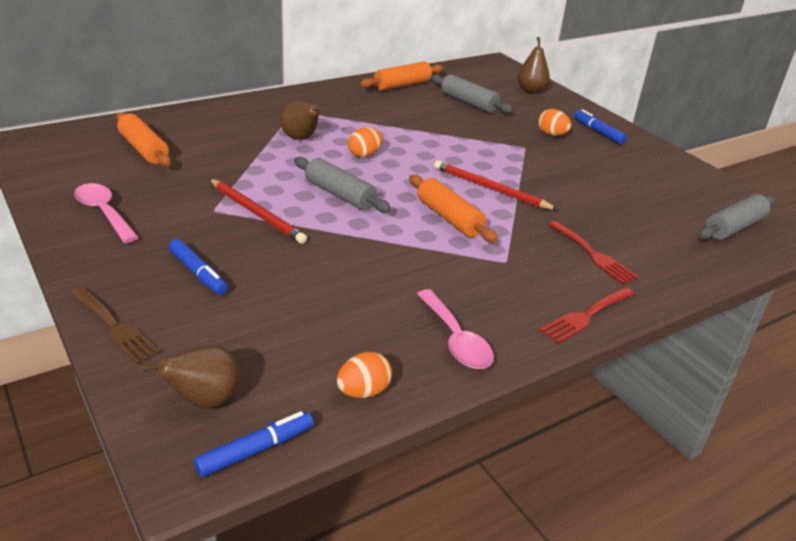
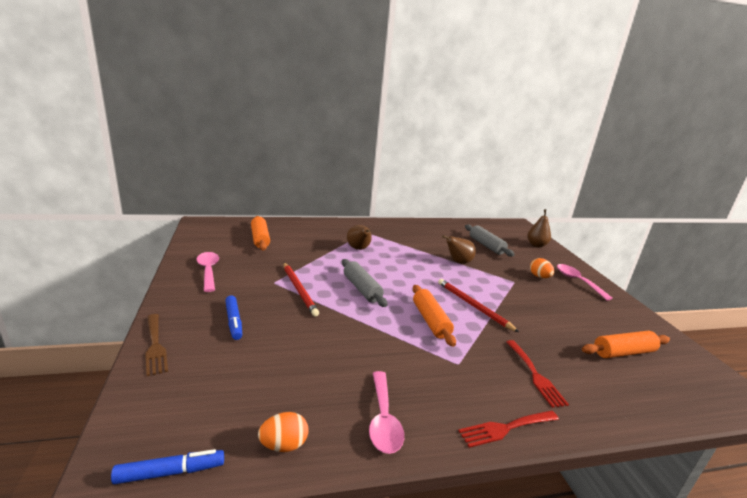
camera: 20 degrees right, 10 degrees down
brown pear [140,345,240,409] -> brown pear moved to [442,235,476,264]
orange egg [348,127,383,158] -> none
orange rolling pin [360,61,444,91] -> orange rolling pin moved to [582,331,670,358]
blue marker [574,109,627,144] -> pink spoon [557,264,613,300]
grey rolling pin [698,194,775,240] -> none

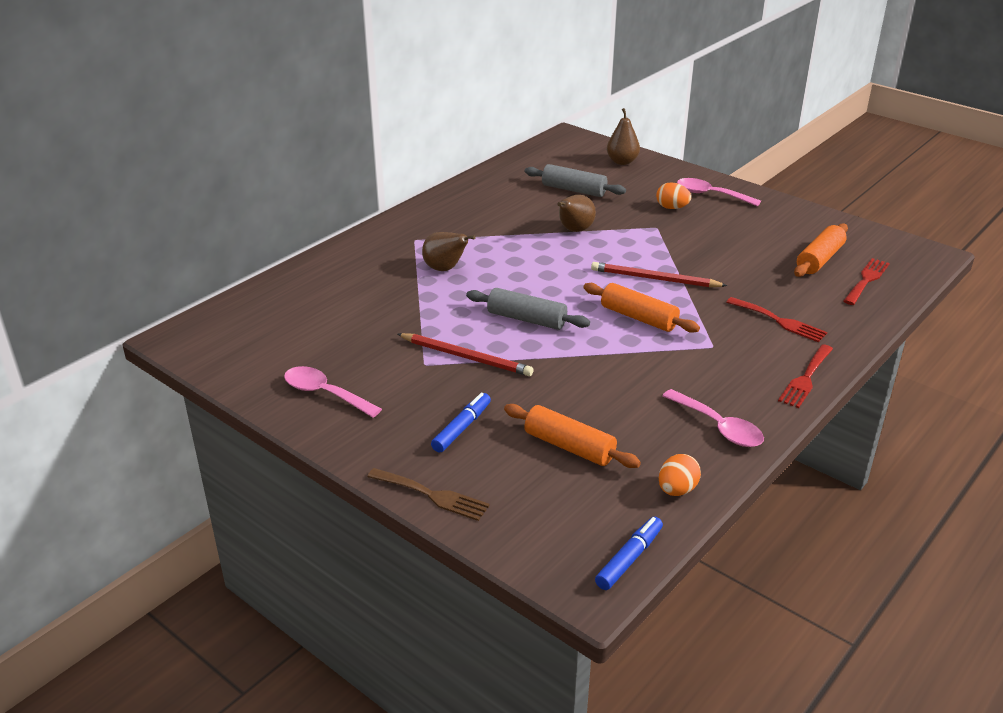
camera: 35 degrees left, 10 degrees up
blue marker [225,295,242,340] -> blue marker turned 90 degrees counterclockwise [431,393,491,453]
orange rolling pin [251,216,270,250] -> orange rolling pin moved to [504,404,641,468]
none -> red fork [843,258,890,305]

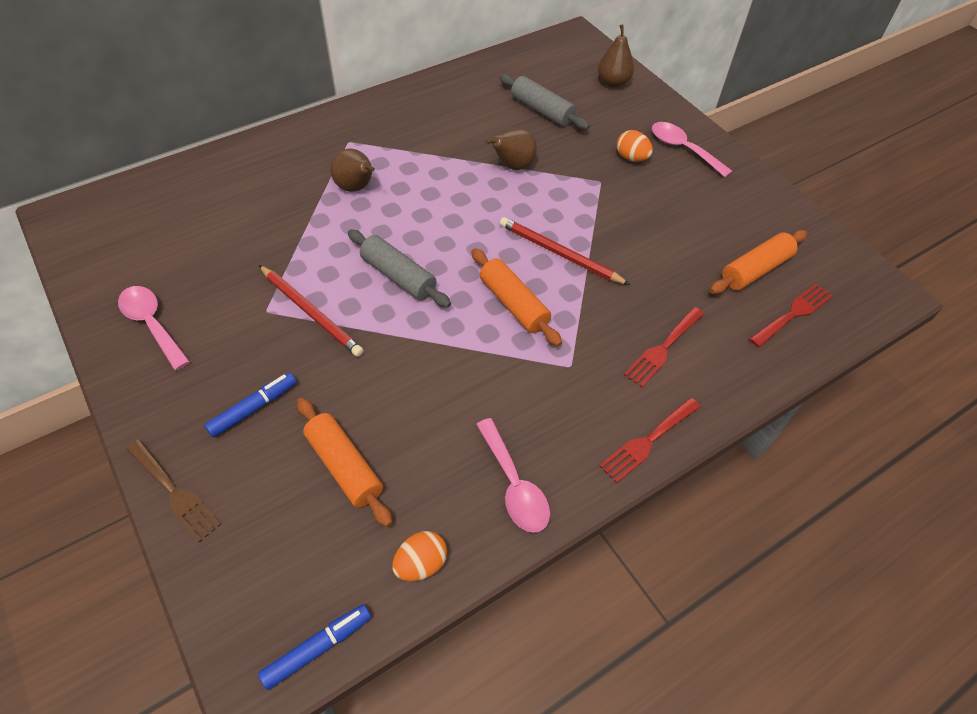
camera: 15 degrees right, 20 degrees up
red fork [726,297,827,342] -> red fork turned 75 degrees clockwise [624,307,704,387]

